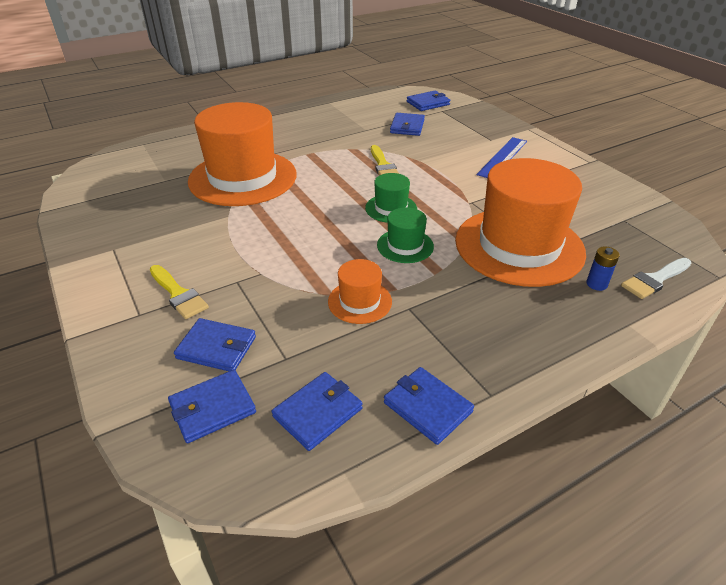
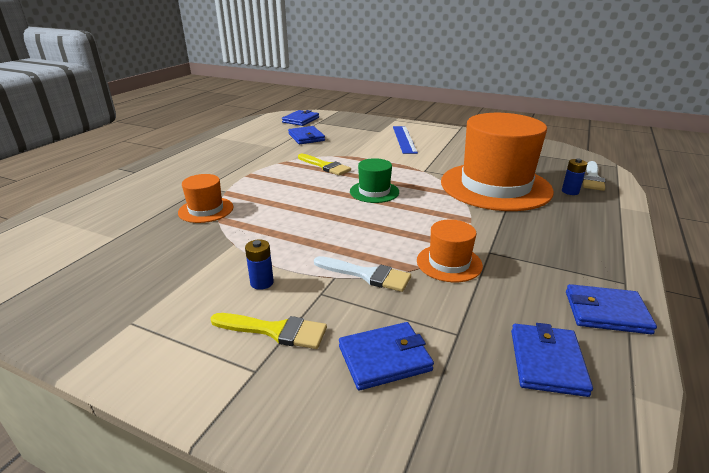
camera: 35 degrees left, 10 degrees down
blue wallet [168,370,256,443] -> none
orange hat [188,102,297,206] -> orange hat [178,174,234,223], size x0.45
green hat [377,207,434,263] -> none
none -> blue battery [245,239,274,290]
none -> white brush [314,256,411,292]

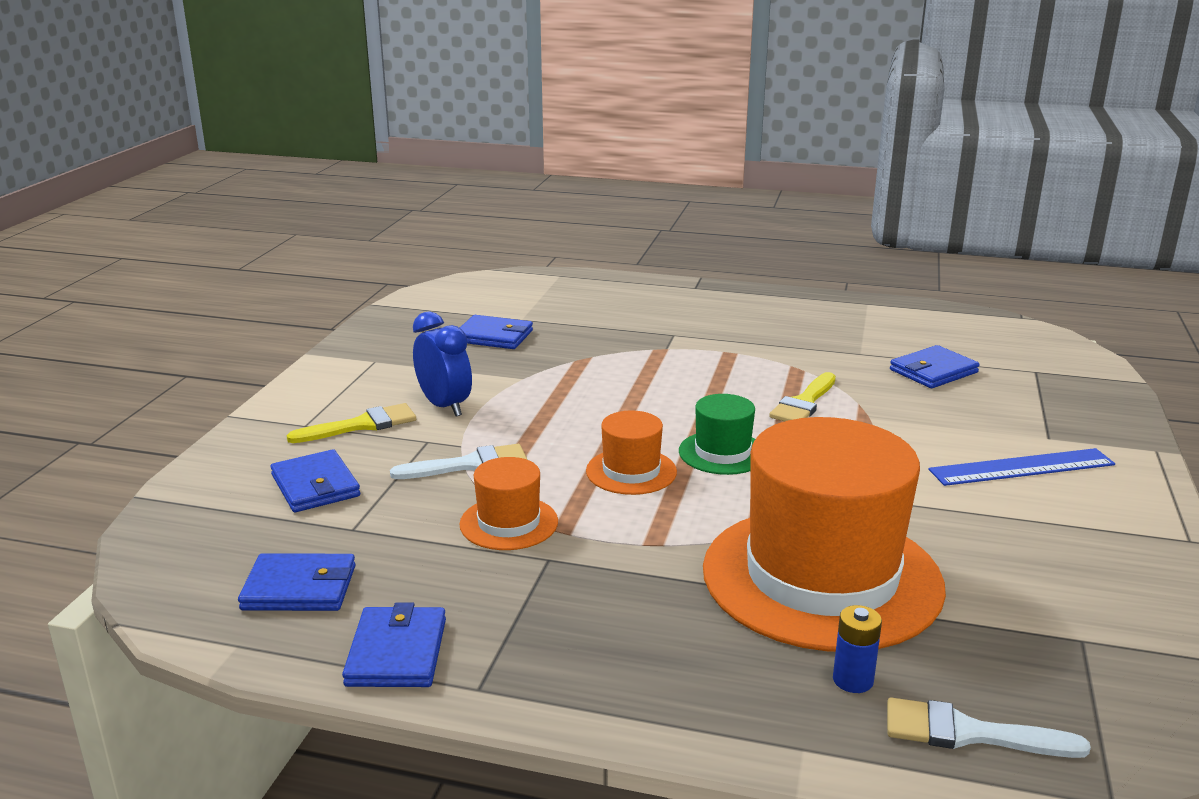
camera: 80 degrees right, 5 degrees down
orange hat [178,174,234,223] -> orange hat moved to [586,410,677,495]
yellow brush [210,313,327,349] -> yellow brush turned 120 degrees counterclockwise [286,403,416,443]
blue battery [245,239,274,290] -> blue clock [413,311,472,417]
blue wallet [282,110,319,126] -> blue wallet moved to [460,315,533,349]
white brush [314,256,411,292] -> white brush turned 120 degrees counterclockwise [390,444,527,479]

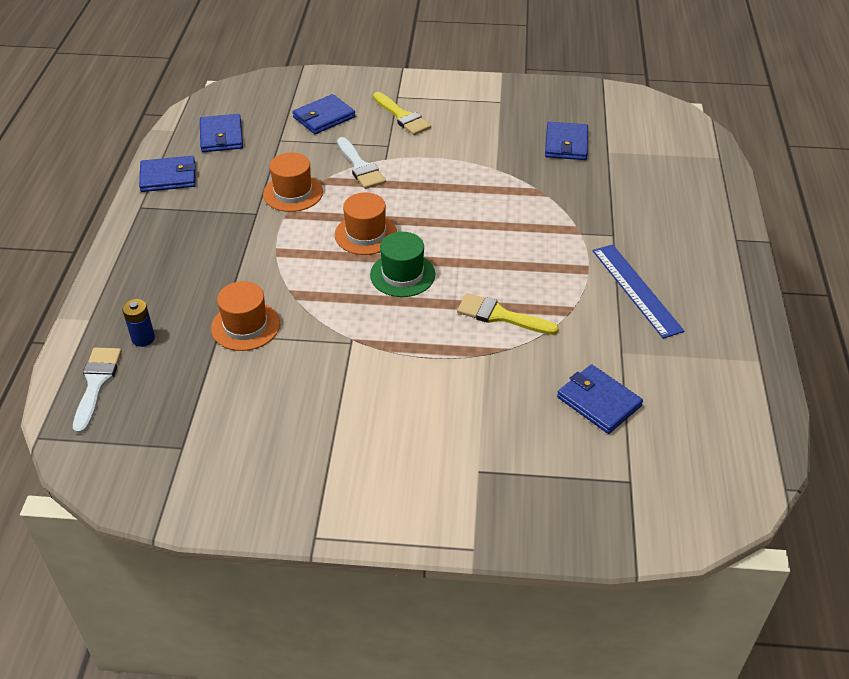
camera: 80 degrees right, 20 degrees up
blue clock [413,311,472,417] -> none
orange hat [703,417,946,652] -> orange hat [211,281,280,351], size x0.45
blue ruler [928,448,1115,486] -> blue ruler moved to [593,244,684,339]

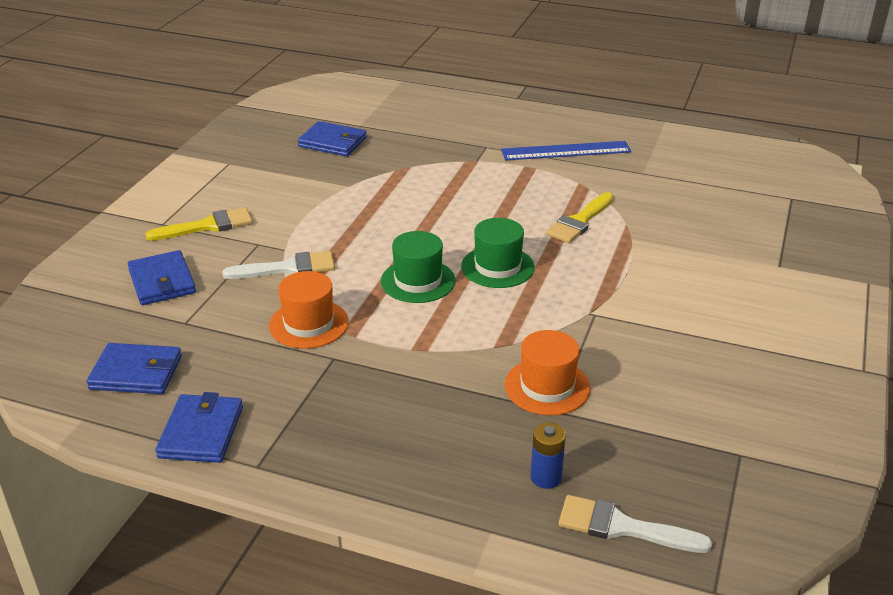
camera: 75 degrees left, 10 degrees down
orange hat [335,192,397,255] -> green hat [381,231,455,303]
blue wallet [557,364,643,434] -> none

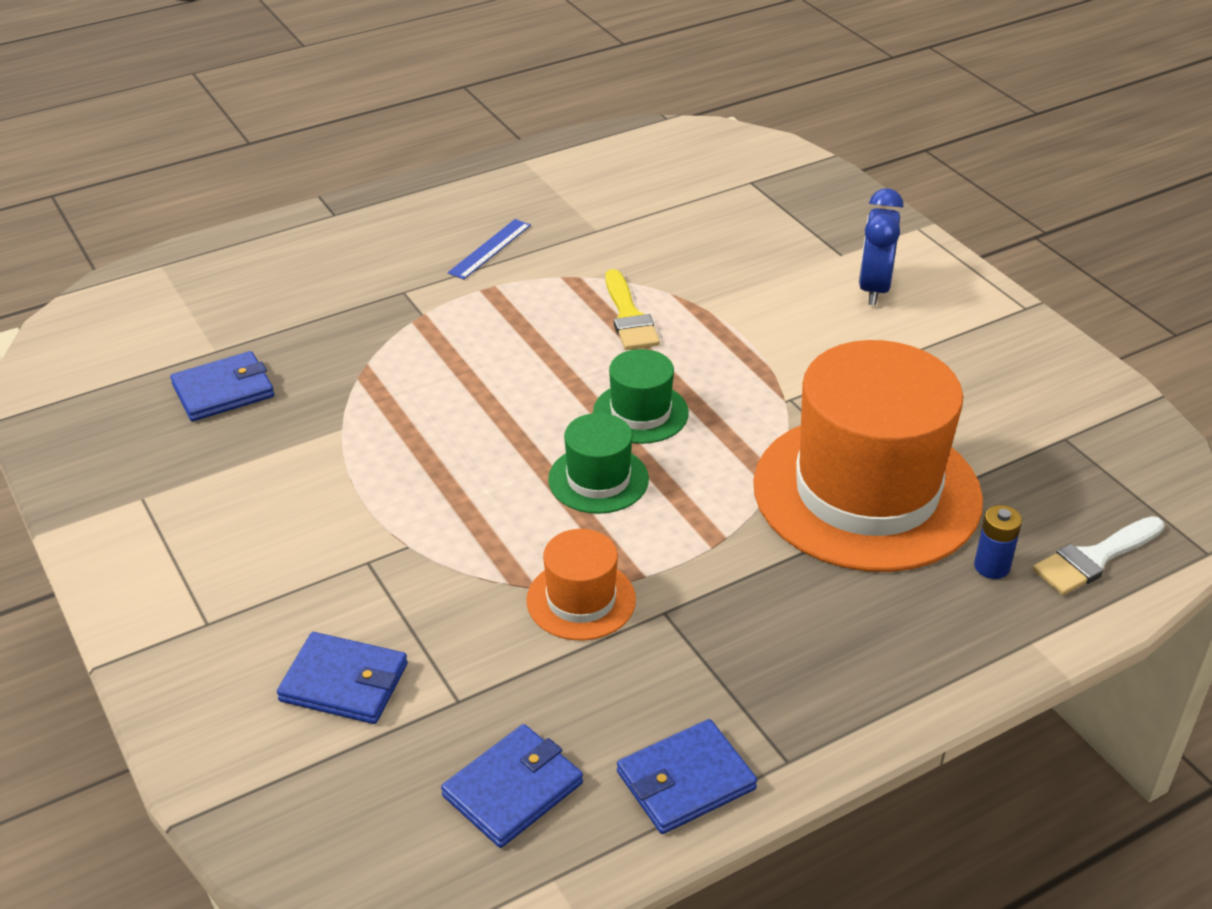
camera: 50 degrees left, 5 degrees up
yellow brush [145,207,253,241] -> none
blue wallet [155,392,243,463] -> blue wallet turned 75 degrees counterclockwise [617,719,757,834]
white brush [222,251,335,279] -> none
blue ruler [501,141,631,160] -> blue ruler [448,219,531,279], size x0.66
orange hat [505,330,590,415] -> orange hat [753,340,983,572], size x2.24
none -> blue clock [859,188,903,305]

